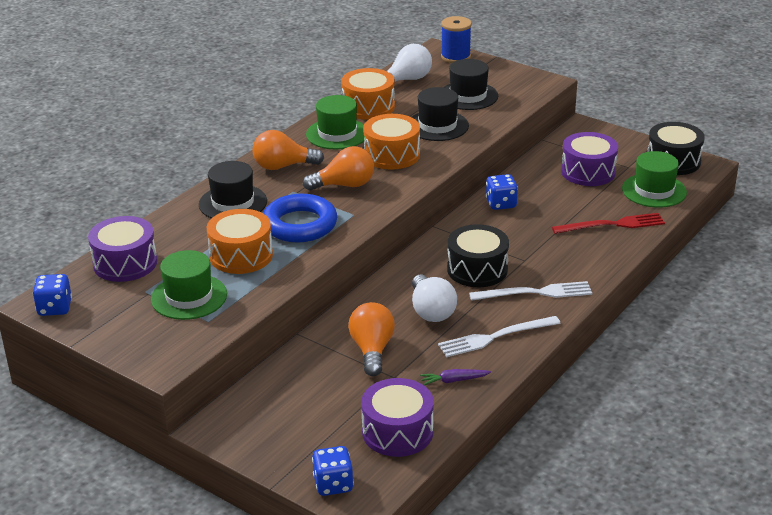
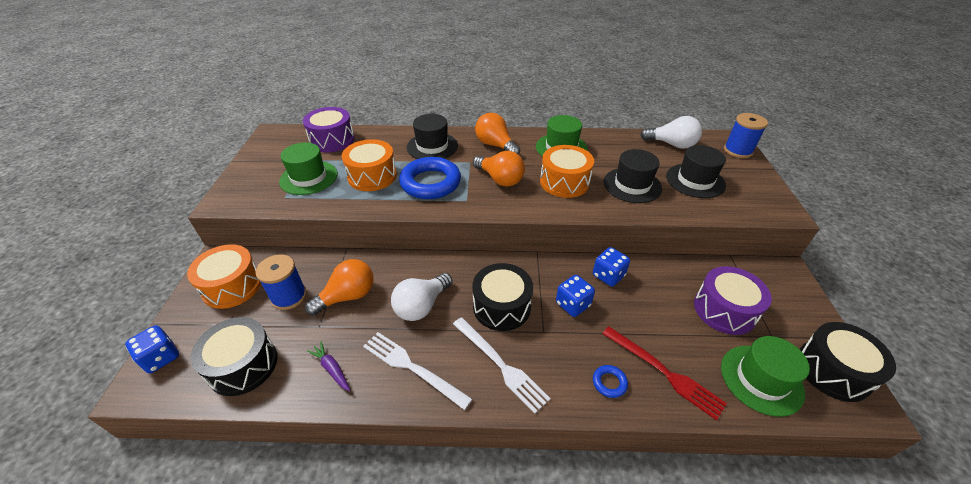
camera: 55 degrees right, 10 degrees up
blue dice [33,274,72,316] -> blue dice moved to [556,275,595,317]
orange drum [341,68,395,120] -> orange drum moved to [187,244,261,309]
purple drum [361,378,434,457] -> black drum [190,317,278,396]
none -> blue spool [255,254,307,310]
none -> blue ring [593,365,628,398]

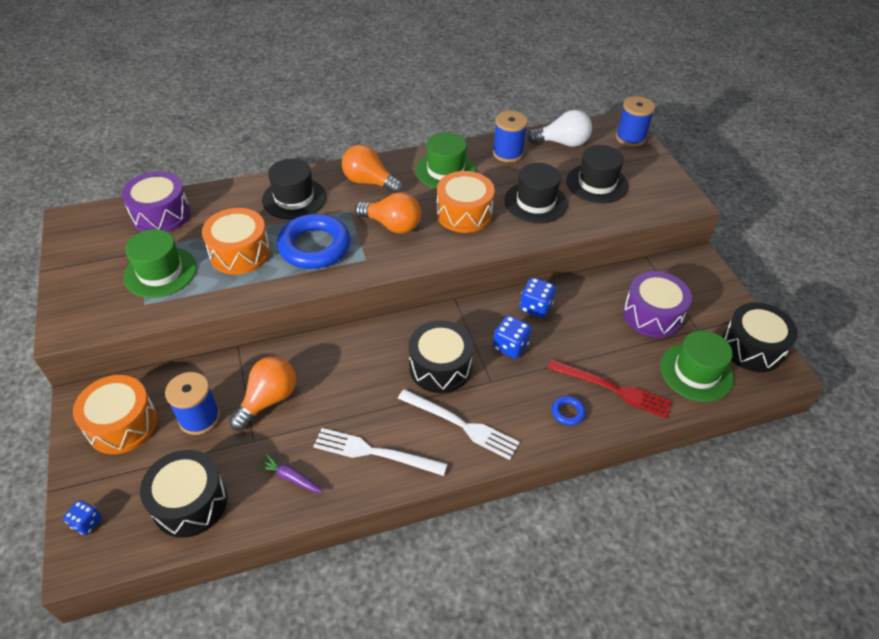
camera: 20 degrees left, 5 degrees up
blue dice [126,325,179,373] -> blue dice [63,500,102,535], size x0.66
white light bulb [391,273,453,321] -> none
none -> blue spool [493,111,528,163]

